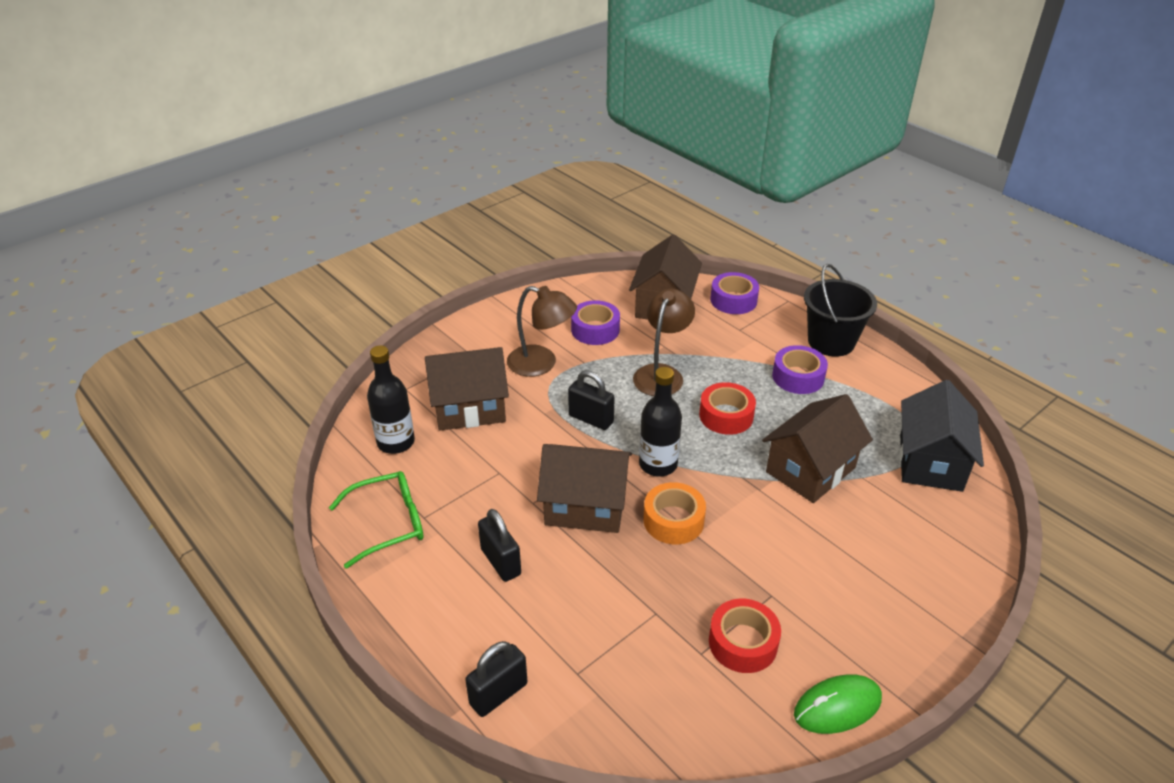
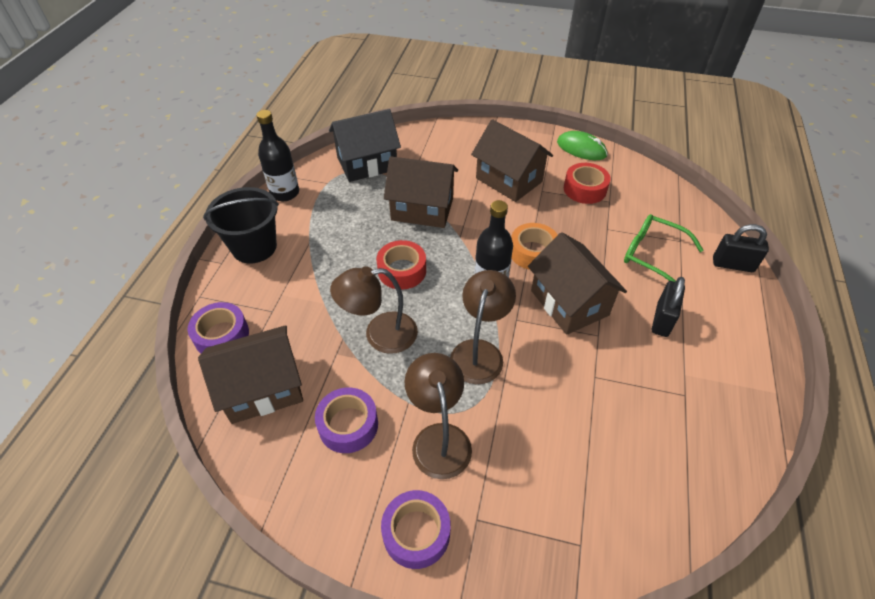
camera: 125 degrees left, 10 degrees up
green glasses [329,471,424,568] -> green glasses moved to [624,214,703,282]
black bottle [367,346,415,454] -> black bottle moved to [257,110,299,201]
brown house [425,347,509,431] -> brown house moved to [471,119,553,202]
black padlock [568,370,615,430] -> brown lamp [450,270,516,384]
purple tape [772,345,828,394] -> purple tape moved to [381,490,450,569]

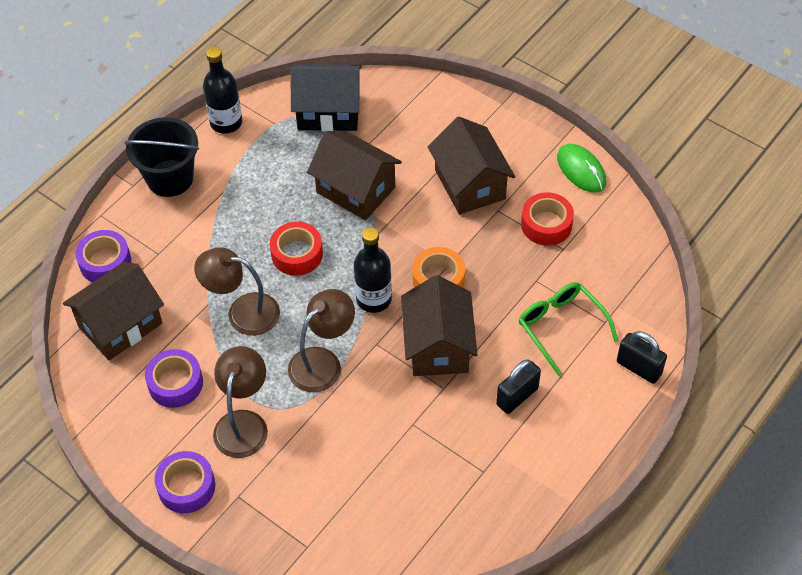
camera: 25 degrees right, 5 degrees up
brown house [198,325,303,424] -> brown house turned 45 degrees counterclockwise [63,262,164,361]

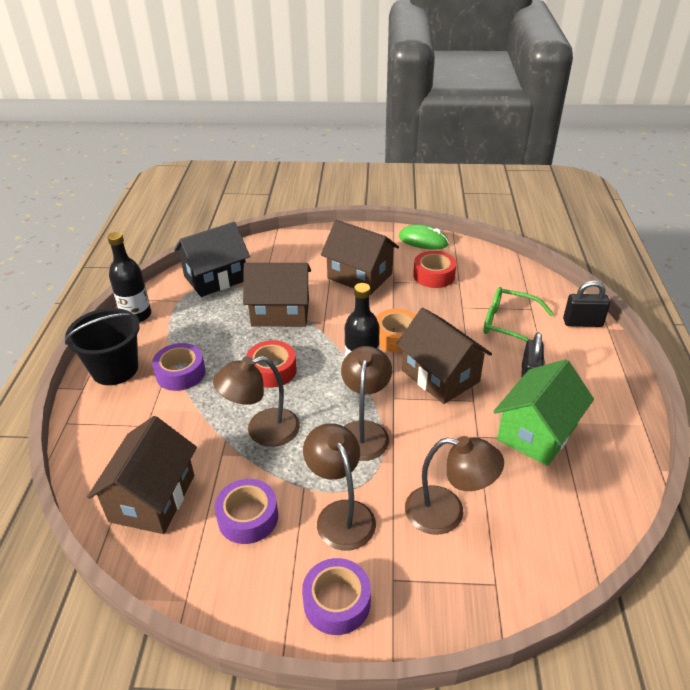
camera: 35 degrees left, 15 degrees down
purple tape [75,230,131,282] -> purple tape moved to [152,343,205,391]
none -> brown lamp [405,436,504,535]
none -> green house [494,359,594,466]

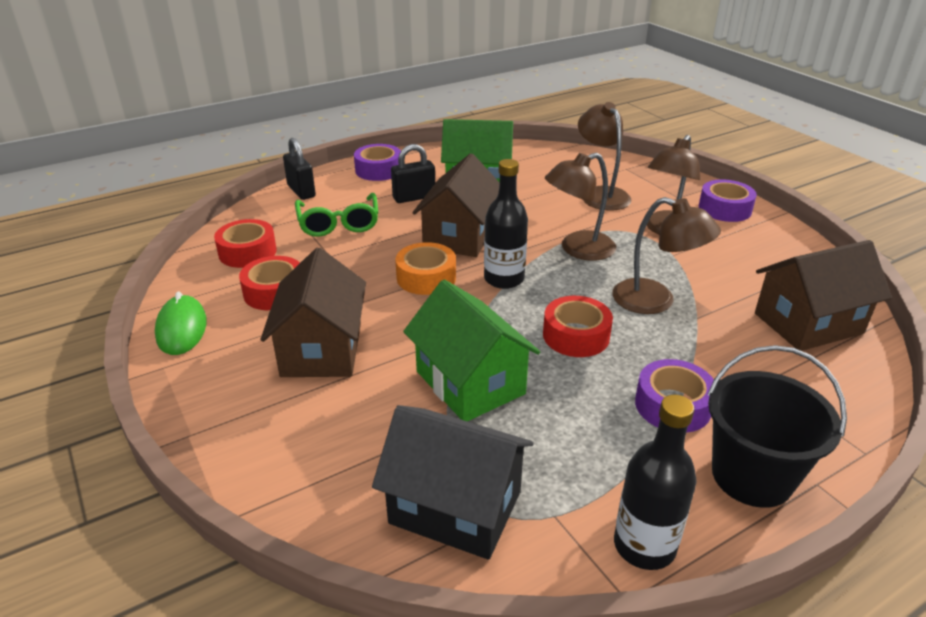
camera: 125 degrees left, 5 degrees down
purple tape [215,479,278,544] -> purple tape moved to [354,144,401,181]
brown house [243,263,311,327] -> green house [403,280,540,421]
none -> red tape [214,219,277,268]

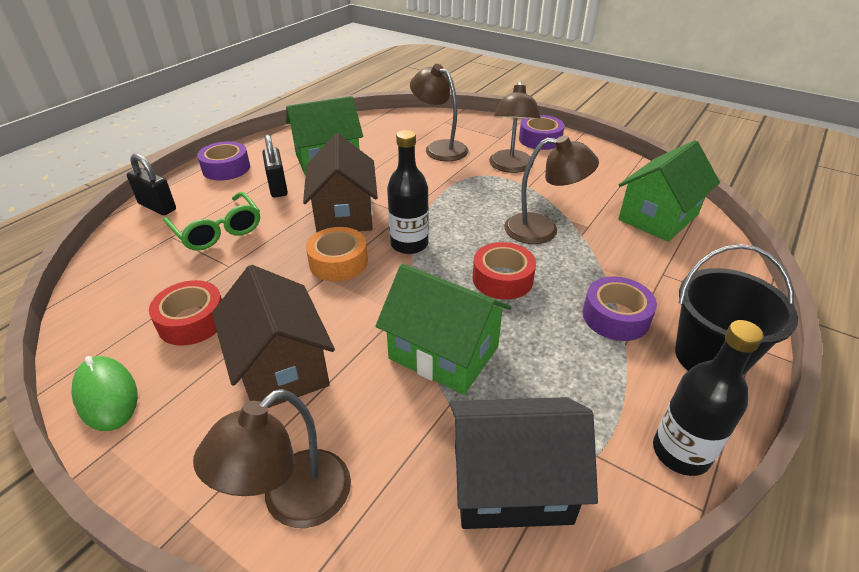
camera: 25 degrees left, 5 degrees up
red tape [214,219,277,268] -> none
black padlock [391,144,435,203] -> black padlock turned 60 degrees counterclockwise [262,135,288,197]
brown lamp [545,153,616,261] -> brown lamp moved to [193,389,351,528]
brown house [755,240,892,351] -> green house [618,140,720,242]

